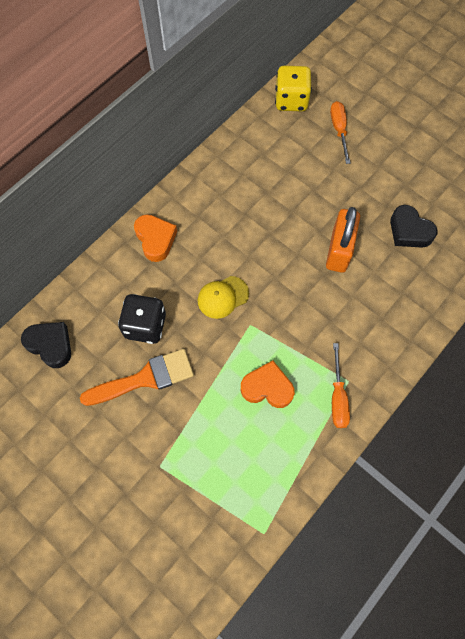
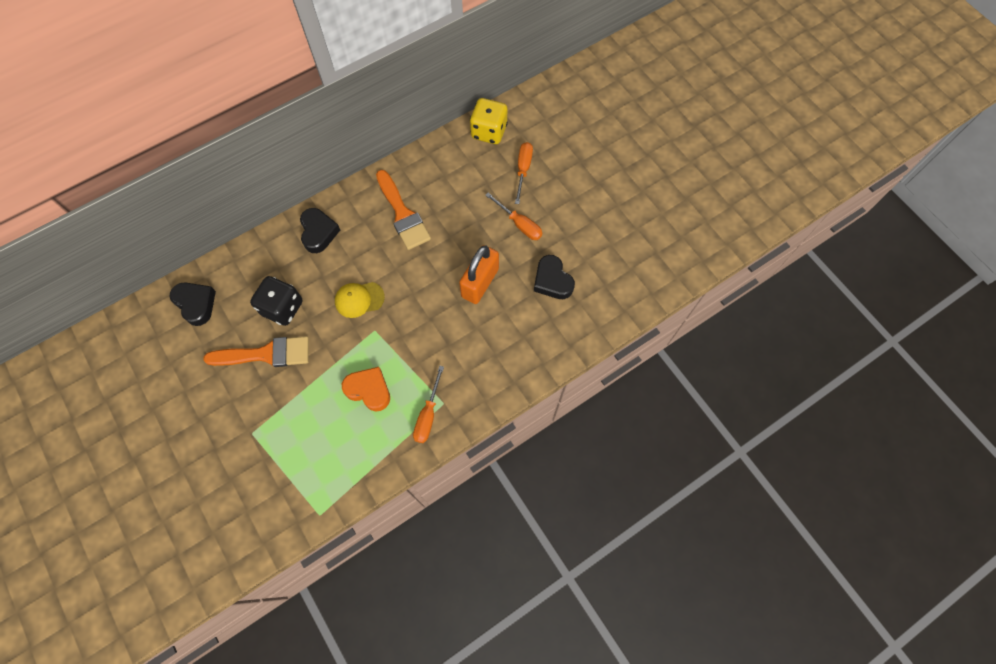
camera: 15 degrees right, 0 degrees up
orange heart [134,214,177,262] -> black heart [300,208,340,253]
none -> orange brush [376,170,431,250]
none -> orange screwdriver [485,193,543,240]

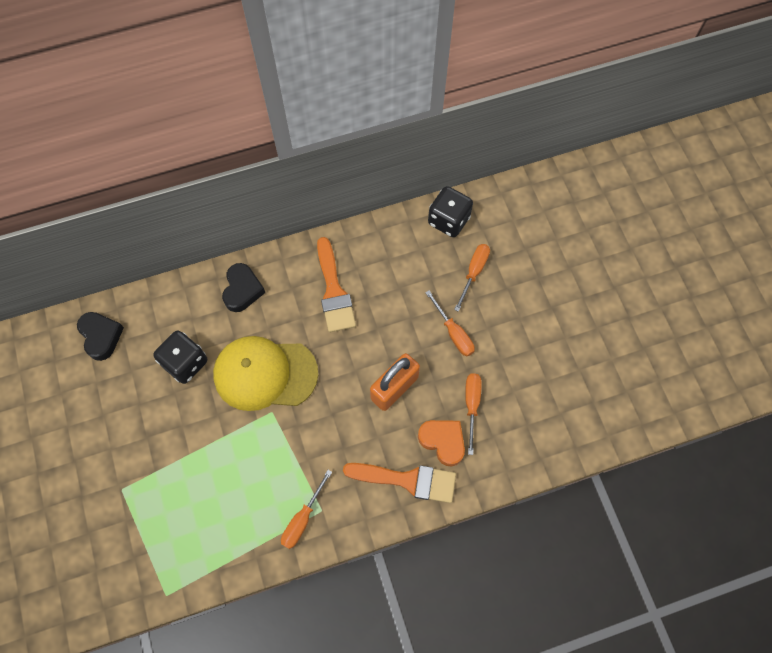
camera: 15 degrees right, 0 degrees up
orange brush [203,336,309,367] -> orange brush moved to [343,463,456,503]
yellow cap [335,282,385,318] -> yellow cap [213,336,318,411], size x1.97
orange heart [342,367,390,411] -> orange heart moved to [418,420,465,467]
yellow dice [470,98,508,144] -> black dice [428,186,473,237]
black heart [534,255,575,299] -> orange screwdriver [465,373,482,455]

